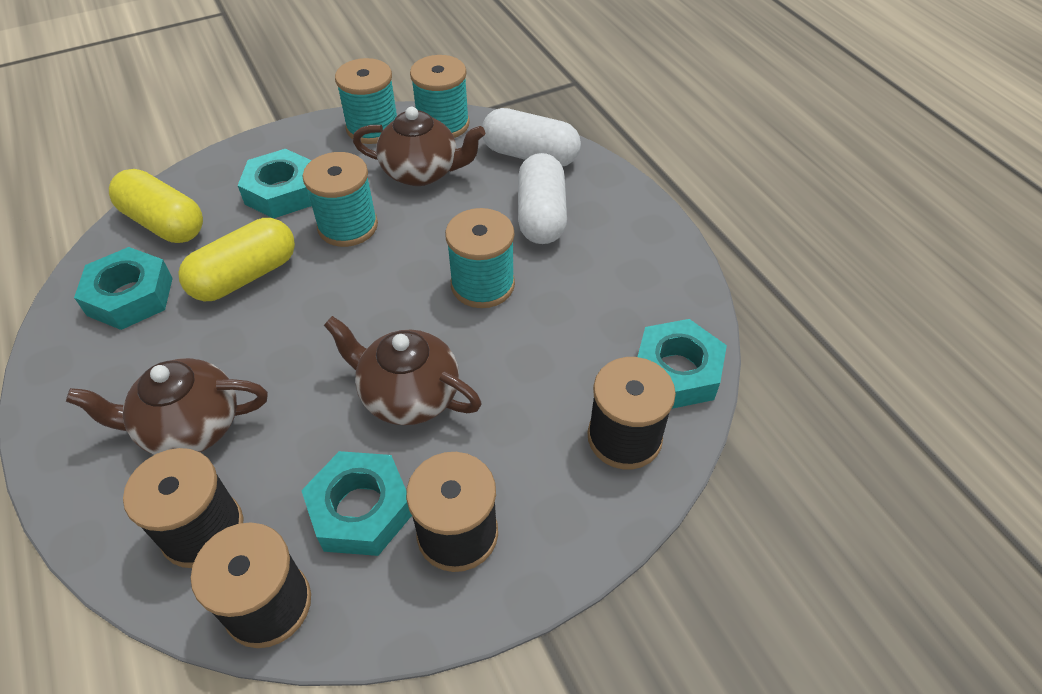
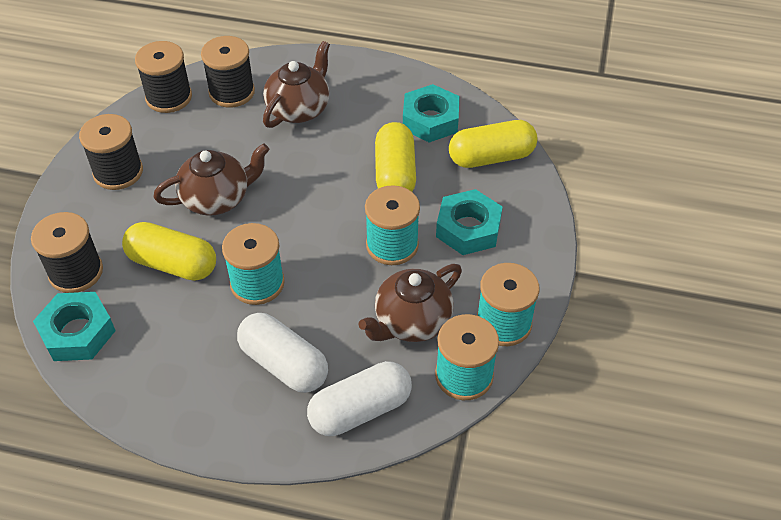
camera: 130 degrees right, 0 degrees up
turquoise nut [301,451,412,556] -> none
none -> yellow capsule [122,222,216,281]

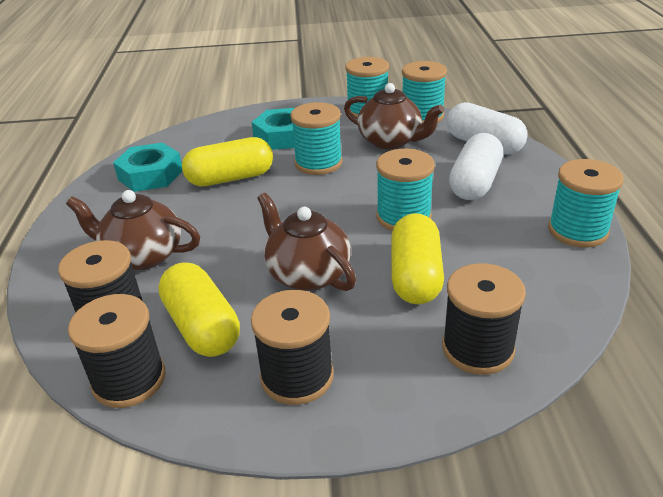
camera: 105 degrees left, 15 degrees down
turquoise nut [33,292,116,361] -> none
yellow capsule [449,120,538,168] -> yellow capsule moved to [158,262,240,357]
none -> turquoise spool [548,159,624,248]

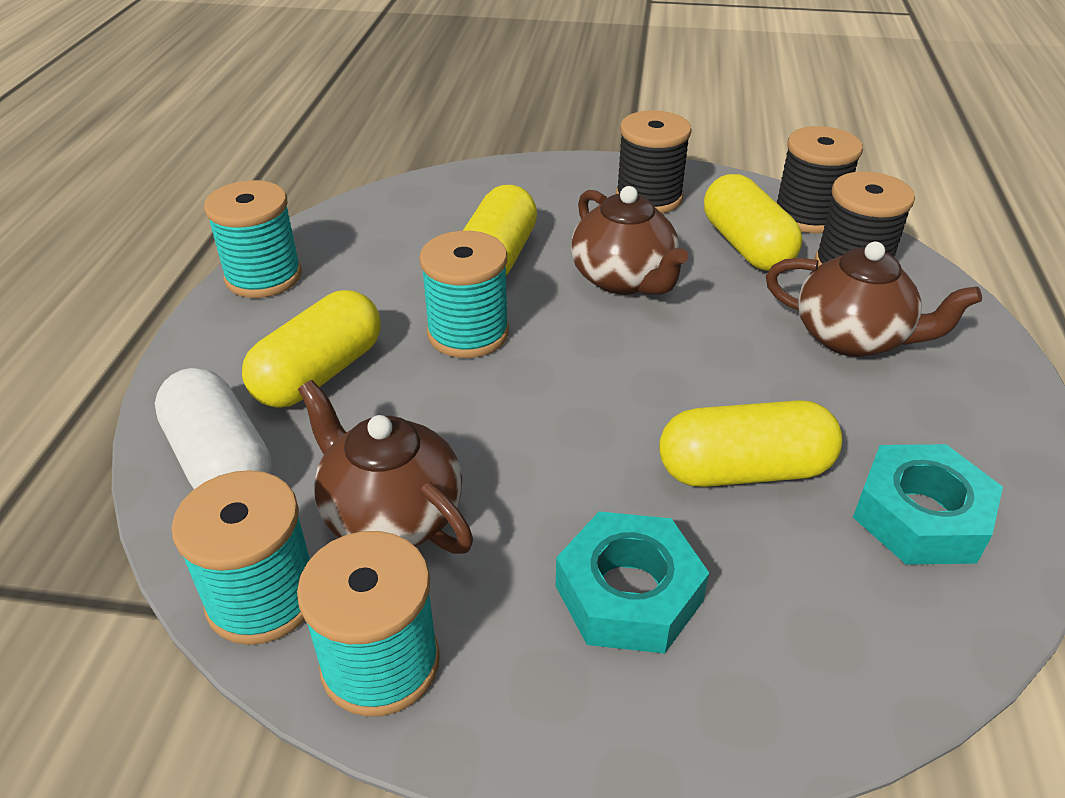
camera: 170 degrees left, 5 degrees up
turquoise spool [290,102,343,175] -> none
black spool [442,263,526,375] -> none
white capsule [449,133,503,200] -> yellow capsule [242,290,381,408]

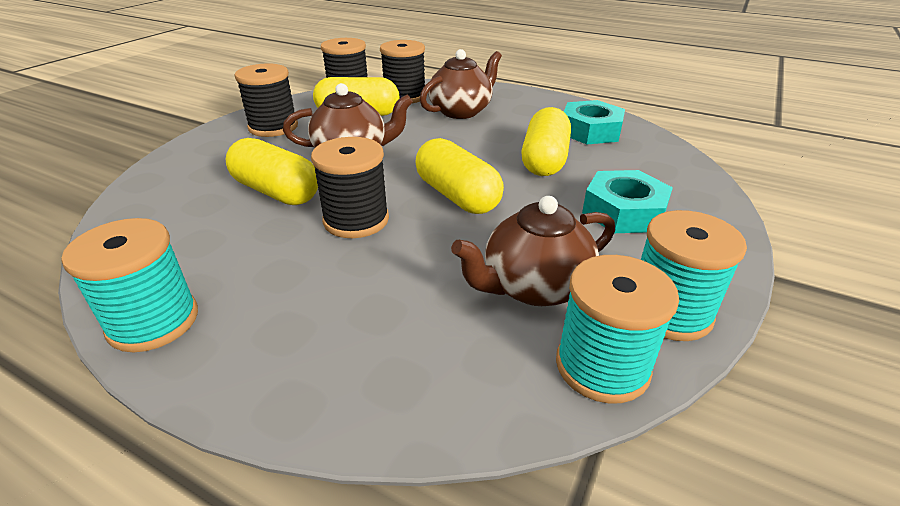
camera: 70 degrees left, 5 degrees down
white capsule [155,368,271,489] -> none
yellow capsule [242,290,381,408] -> yellow capsule moved to [415,138,504,214]
turquoise spool [419,231,509,358] -> black spool [311,137,389,238]

